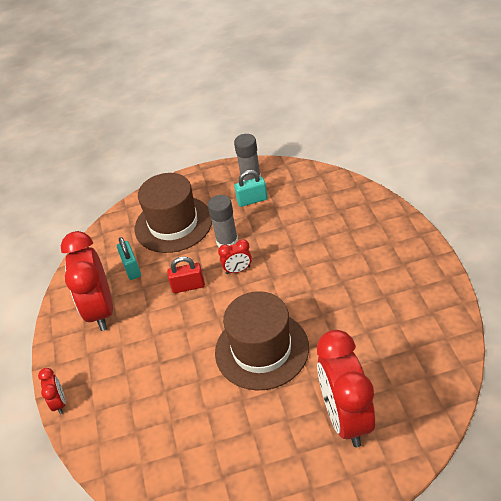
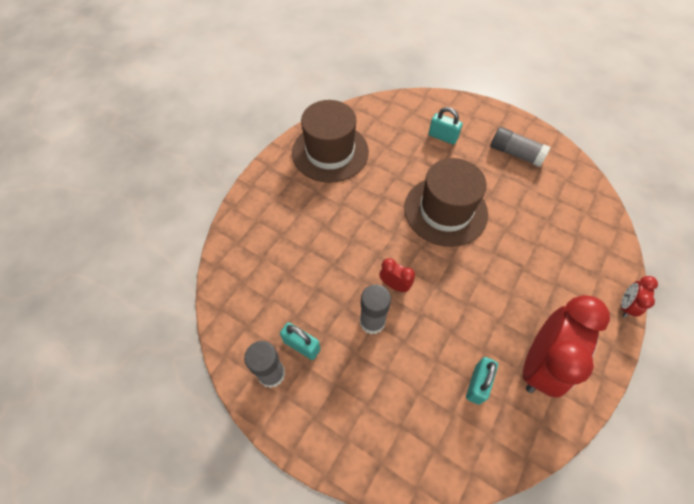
camera: 140 degrees left, 15 degrees up
brown hat [135,173,212,253] -> brown hat moved to [292,100,369,183]
red padlock [167,256,205,293] -> none
red clock [317,330,375,447] -> turquoise padlock [428,107,463,145]
none -> grey glue stick [490,127,551,167]

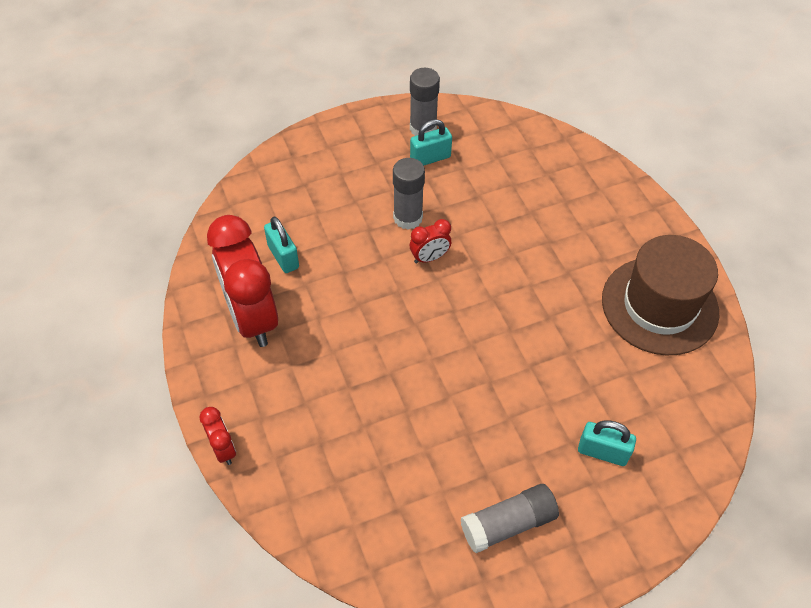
camera: 125 degrees right, 5 degrees down
brown hat [404,158,488,247] -> none
turquoise padlock [428,107,463,145] -> turquoise padlock turned 45 degrees clockwise [578,420,636,466]

